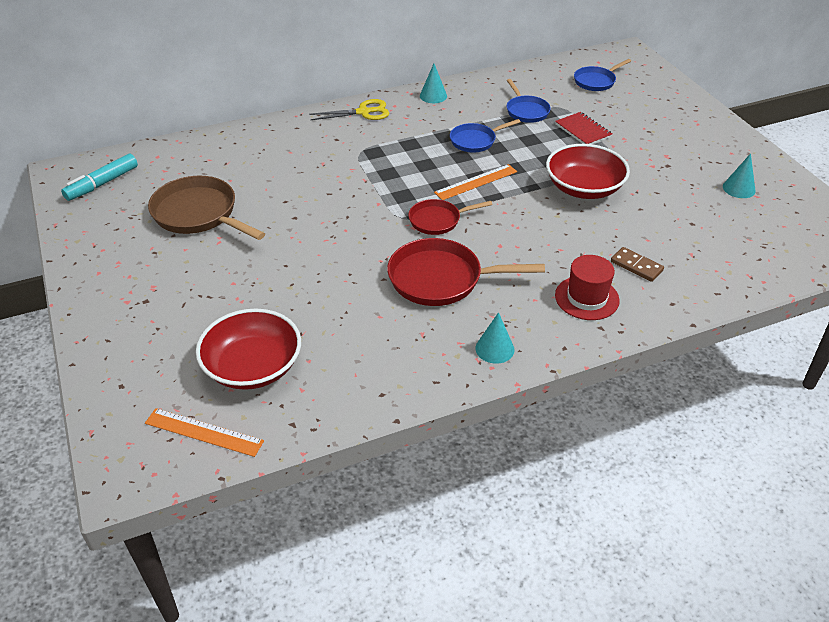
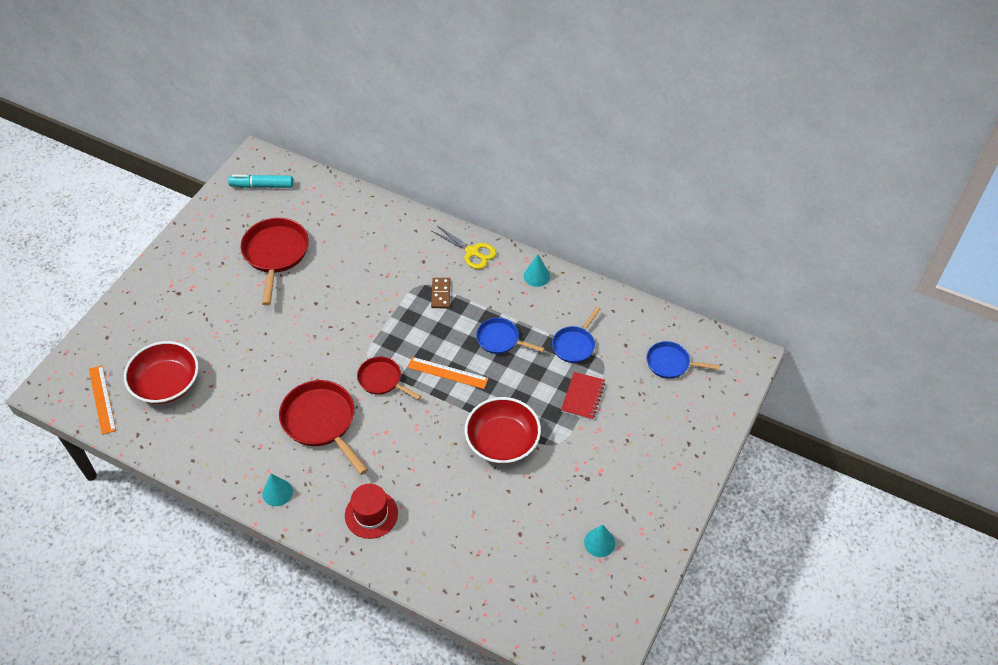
camera: 50 degrees right, 10 degrees up
brown pan [148,176,265,240] -> red pan [241,218,309,305]
brown domino [611,247,664,282] -> brown domino moved to [431,278,451,308]

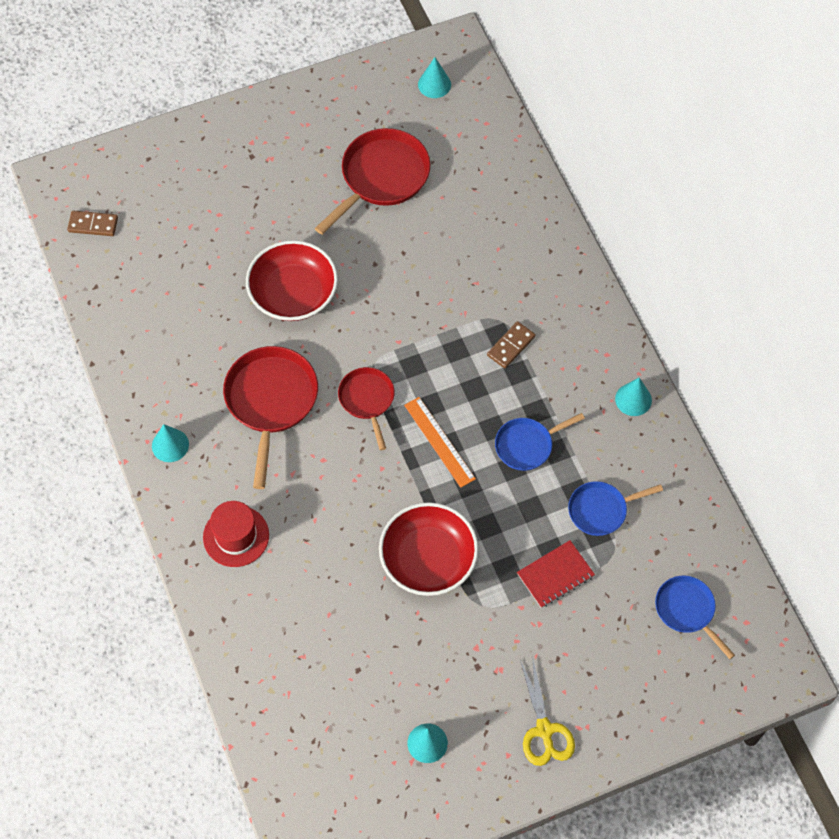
camera: 40 degrees right, 10 degrees up
orange ruler [89,365,116,435] -> brown domino [67,211,118,236]
red bowl [124,341,199,404] -> red bowl moved to [246,240,338,321]
turquoise marker [228,174,293,188] -> turquoise cone [418,57,451,98]
yellow scissors [432,225,497,269] -> yellow scissors moved to [520,656,575,766]
blue pan [476,318,545,354] -> blue pan turned 90 degrees counterclockwise [495,413,585,471]

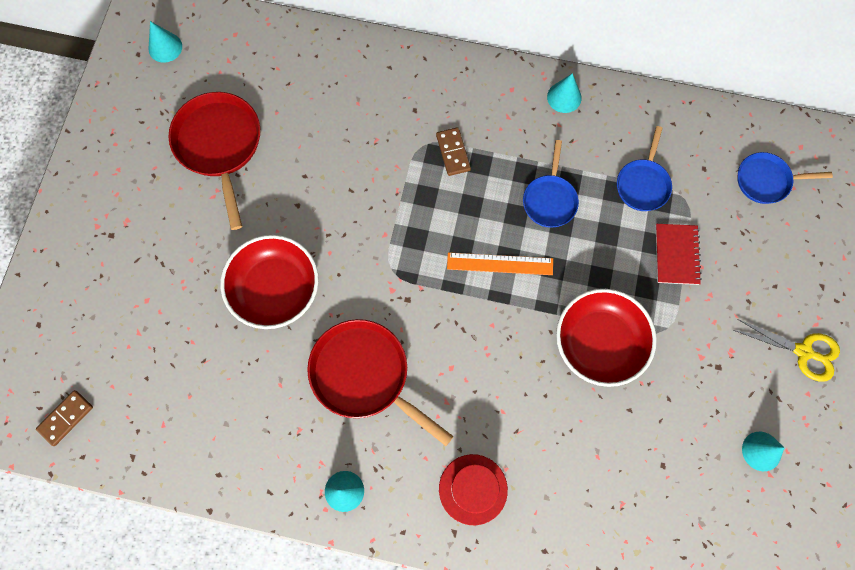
camera: 55 degrees left, 10 degrees up
red pan [338,367,395,450] -> none

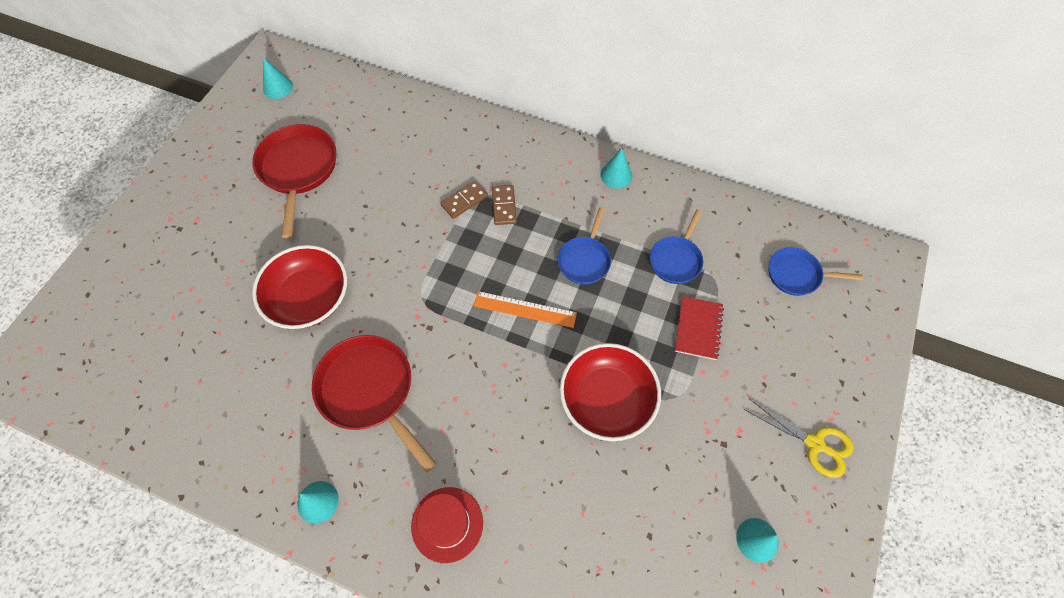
camera: 10 degrees right, 10 degrees down
brown domino [36,390,93,446] -> brown domino moved to [440,180,488,219]

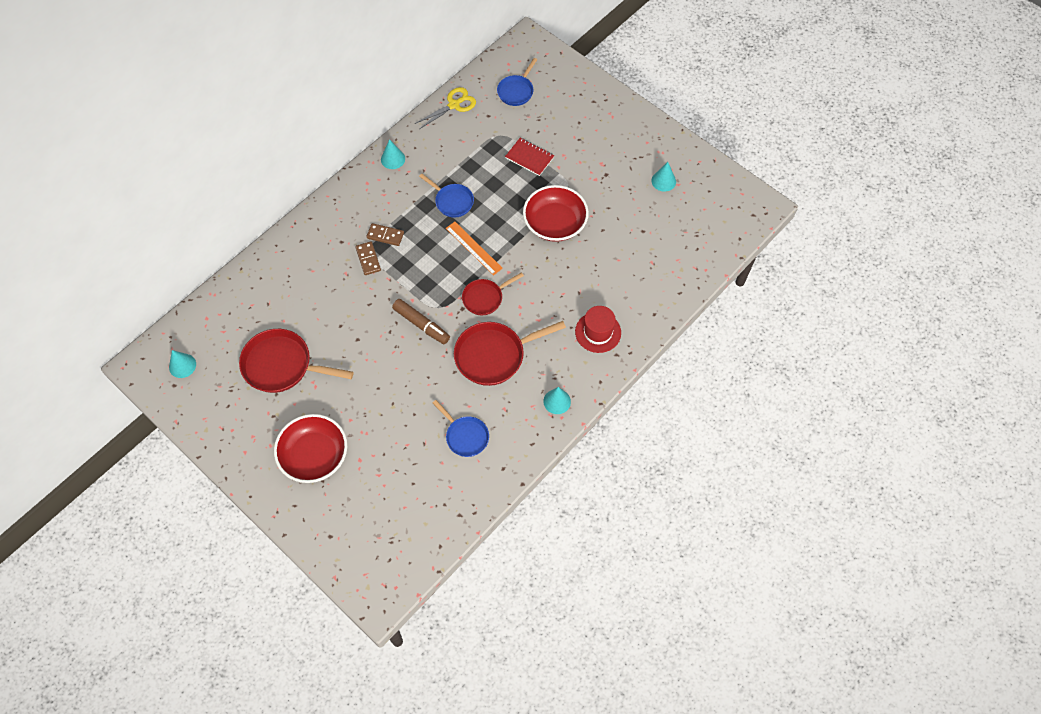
camera: 70 degrees left, 0 degrees up
red bowl [252,245,347,329] -> red bowl moved to [274,414,347,483]
orange ruler [474,291,577,328] -> orange ruler turned 75 degrees counterclockwise [446,222,503,276]
blue pan [650,209,703,284] -> blue pan moved to [433,400,489,457]
yellow scissors [744,399,853,478] -> yellow scissors moved to [415,87,476,129]
none -> brown marker [392,299,450,344]
none -> red pan [462,272,524,315]

